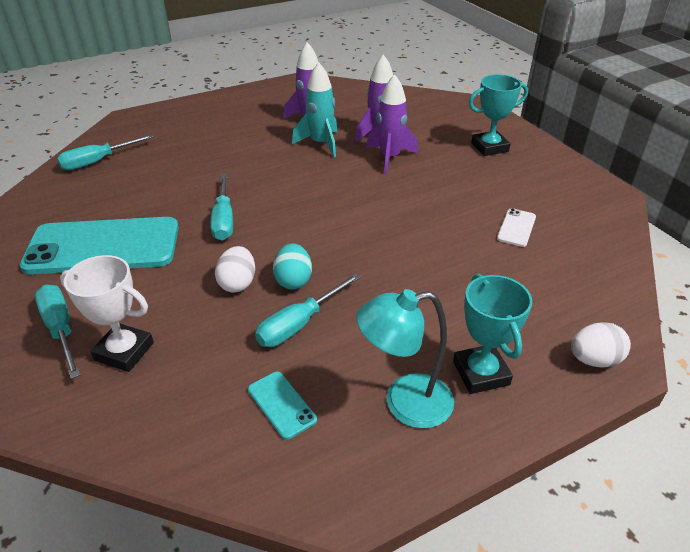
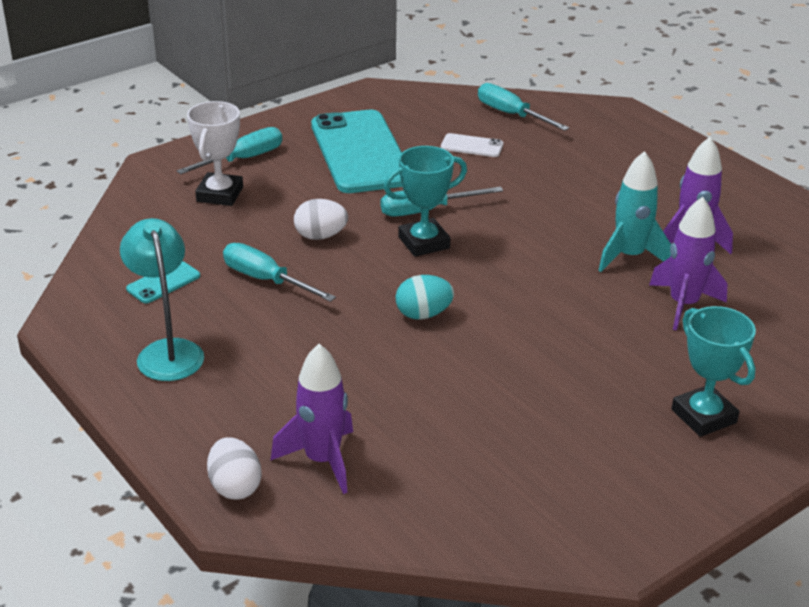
camera: 80 degrees right, 5 degrees down
turquoise egg [273,243,312,290] -> turquoise egg moved to [396,275,454,320]
purple rocket [366,74,418,174] -> purple rocket moved to [270,344,353,494]
turquoise trophy [453,274,532,394] -> turquoise trophy moved to [384,146,467,257]
white phone [497,208,536,247] -> white phone moved to [441,133,503,157]

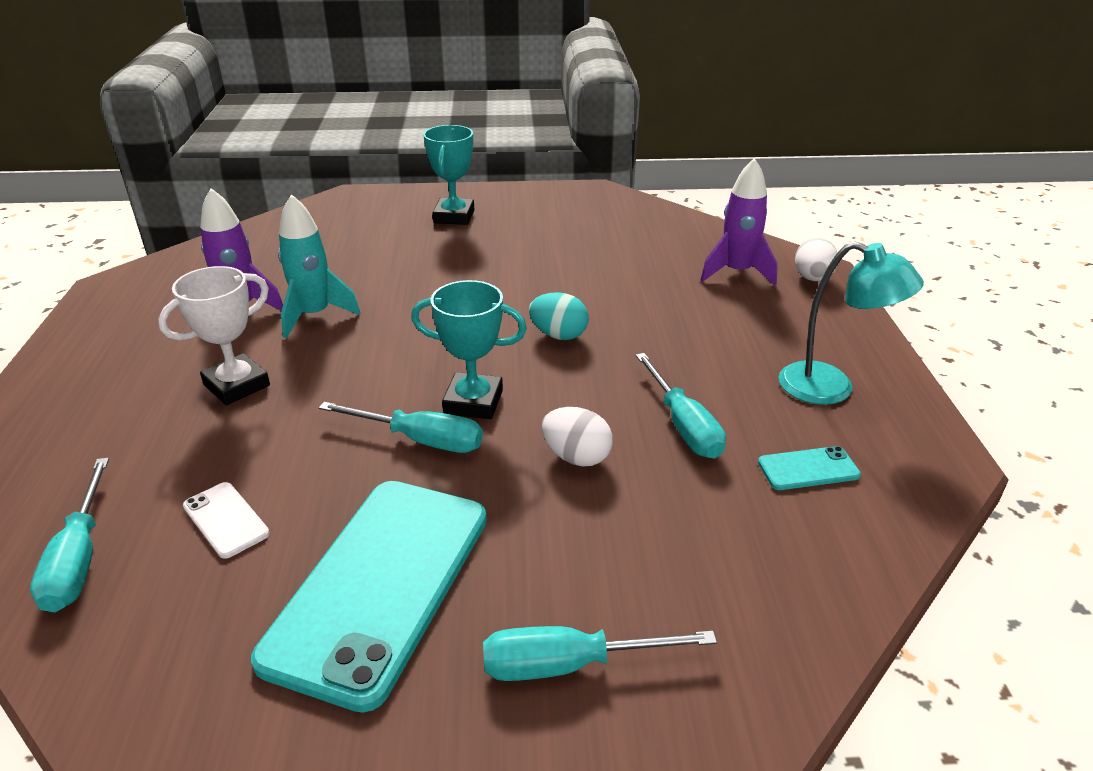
camera: 145 degrees left, 0 degrees up
turquoise lamp [120,218,204,381] -> turquoise lamp turned 75 degrees counterclockwise [779,241,924,405]
white trophy [187,101,243,206] -> white trophy moved to [158,266,270,405]
purple rocket [649,197,728,331] -> none

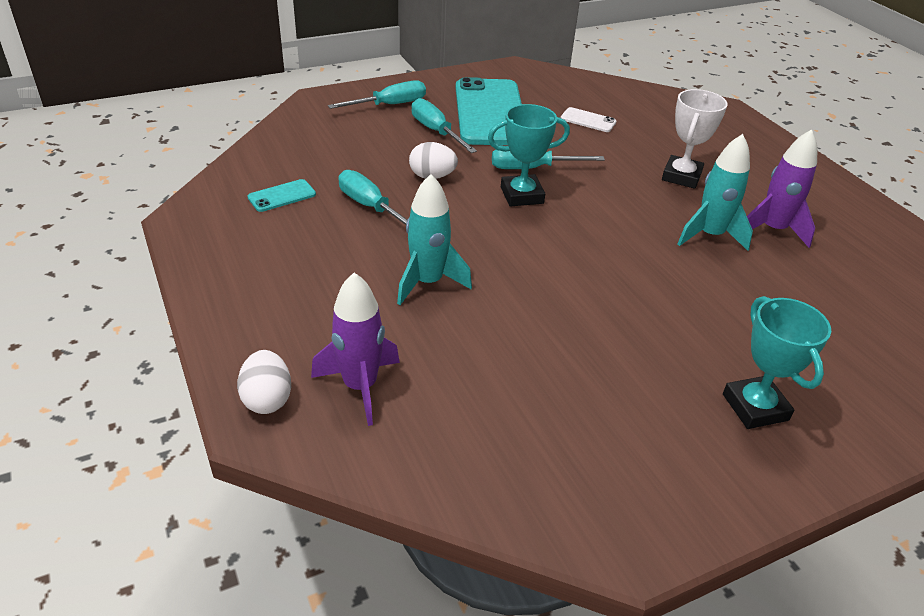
camera: 155 degrees right, 5 degrees up
turquoise screwdriver [30,458,109,612] -> turquoise screwdriver moved to [411,98,477,153]
turquoise egg [529,292,589,340] -> none
turquoise lamp [779,241,924,405] -> none
none -> turquoise rocket [397,174,472,305]

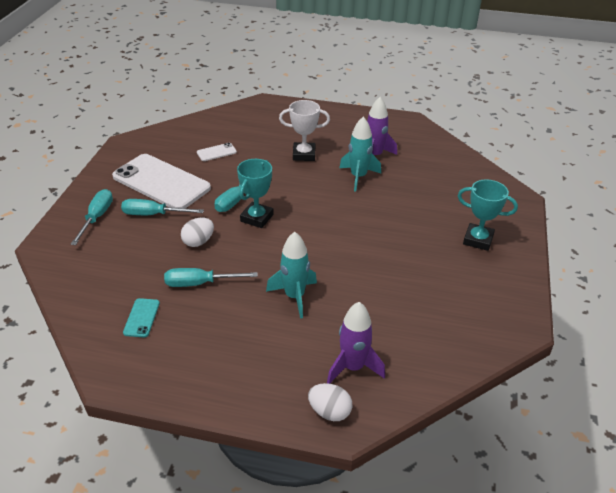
camera: 50 degrees left, 0 degrees up
turquoise phone [456,77,522,145] -> white phone [112,154,211,208]
white trophy [662,89,728,189] -> white trophy turned 60 degrees counterclockwise [279,100,330,161]

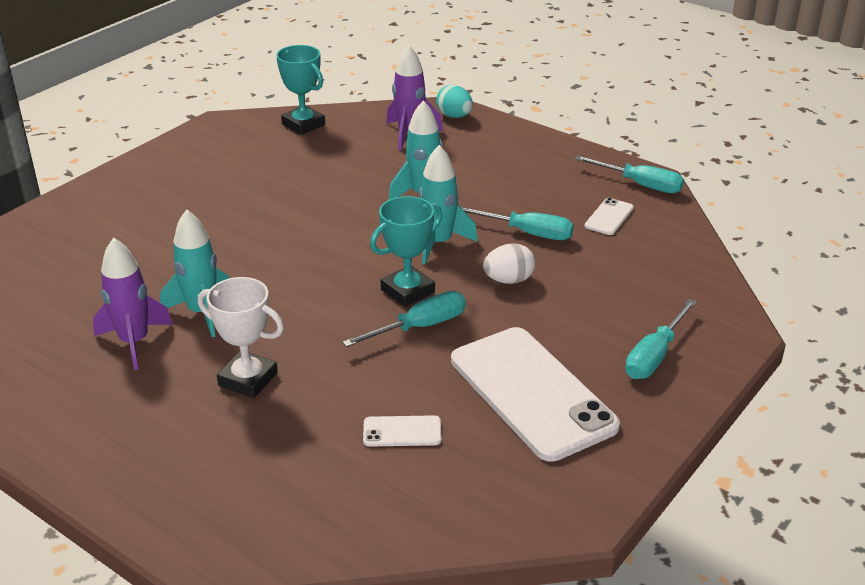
camera: 155 degrees left, 5 degrees down
turquoise screwdriver [121,199,204,215] -> turquoise screwdriver moved to [574,155,684,193]
turquoise phone [123,298,160,337] -> white phone [585,198,634,235]
white egg [308,383,352,421] -> turquoise egg [436,85,473,118]
turquoise trophy [457,179,518,251] -> turquoise trophy moved to [276,45,325,135]
none -> turquoise rocket [419,145,478,264]

